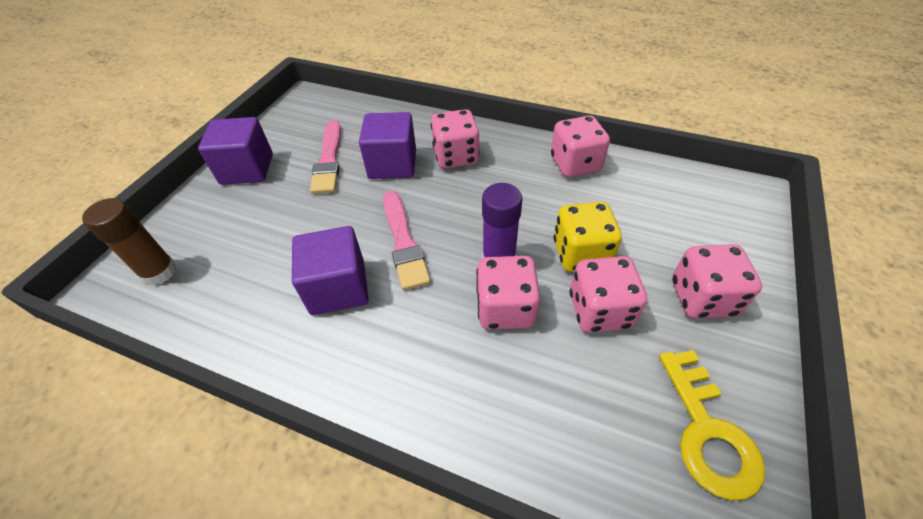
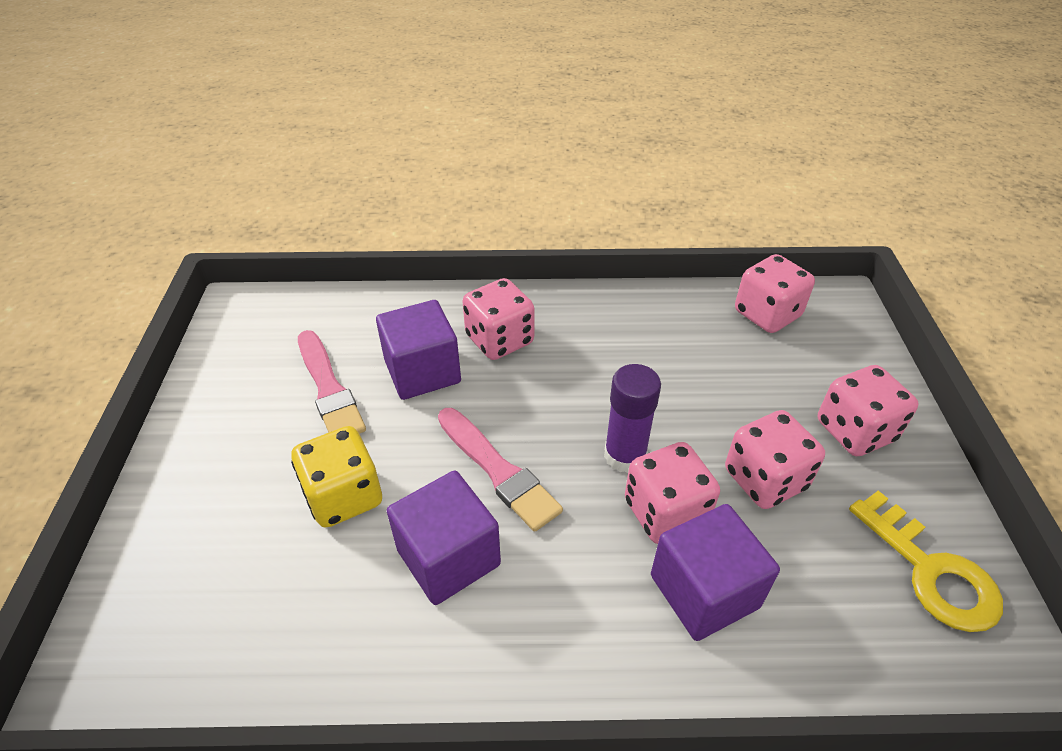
camera: 25 degrees left, 5 degrees down
brown glue stick [82,198,177,285] -> none
purple cube [198,117,273,185] -> purple cube moved to [651,504,780,641]
pink dice [551,115,610,177] -> pink dice moved to [735,254,815,333]
yellow dice [554,202,622,272] -> yellow dice moved to [291,426,382,528]

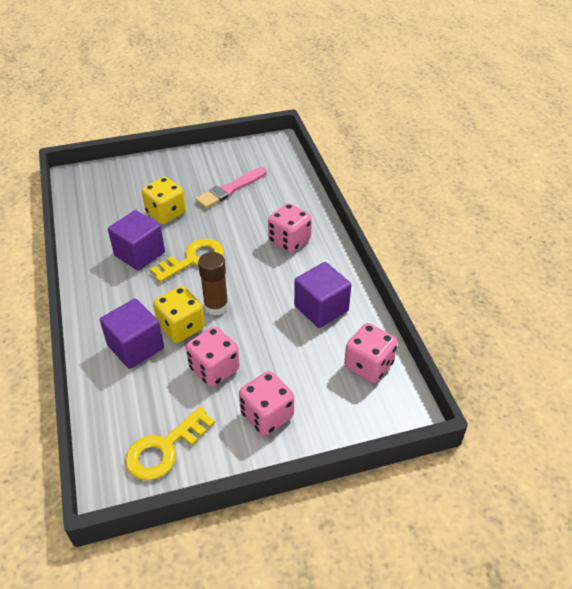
camera: 75 degrees right, 0 degrees up
purple cube [376,300,461,400] -> purple cube moved to [294,262,351,328]
pink brush [438,408,563,532] -> yellow key [150,239,224,282]
purple glue stick [604,364,661,473] -> brown glue stick [198,252,229,315]
pink dice [625,442,720,544] -> yellow dice [153,286,205,343]

